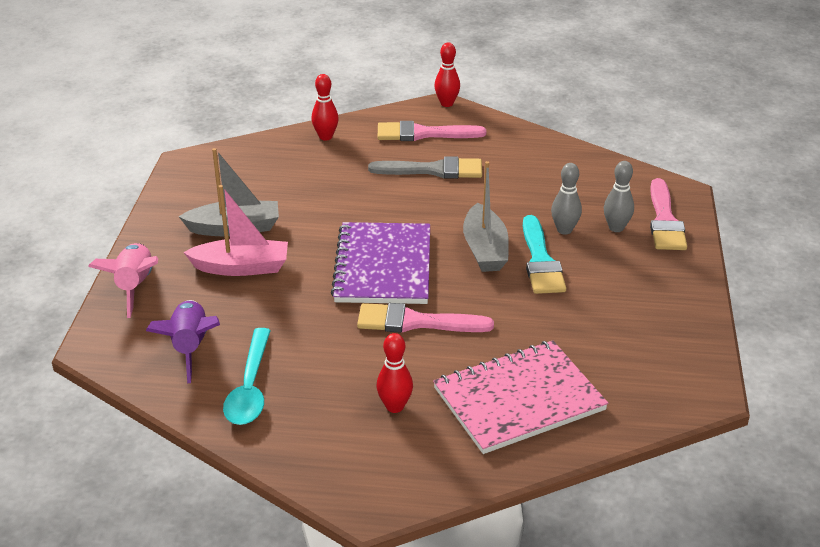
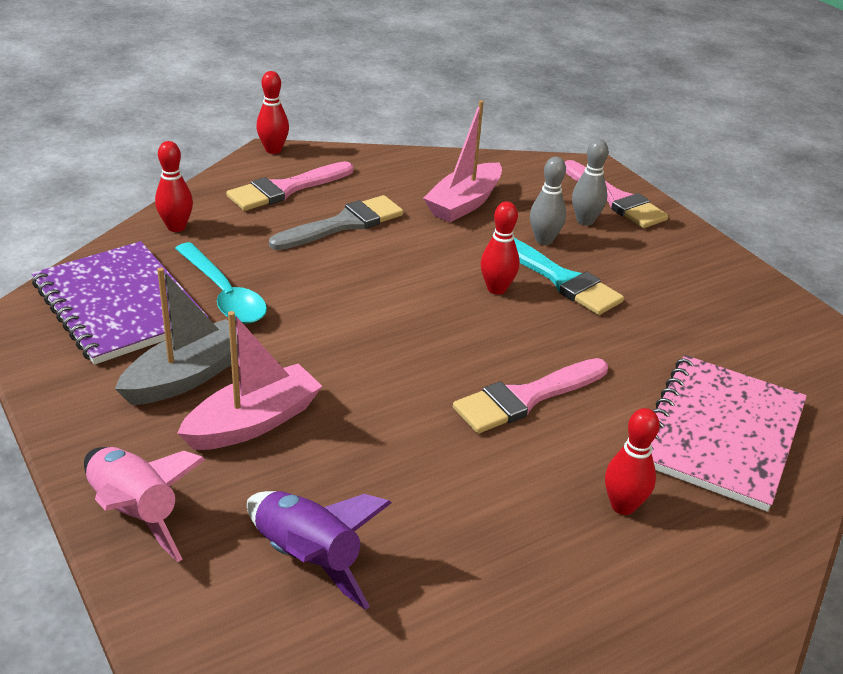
camera: 40 degrees left, 0 degrees up
turquoise spoon [223,328,271,425] -> turquoise spoon moved to [175,242,267,324]
purple notebook [331,222,430,304] -> purple notebook moved to [32,241,209,365]
grey boat [463,161,509,272] -> red bowling pin [481,201,520,295]
none -> pink boat [423,100,502,222]

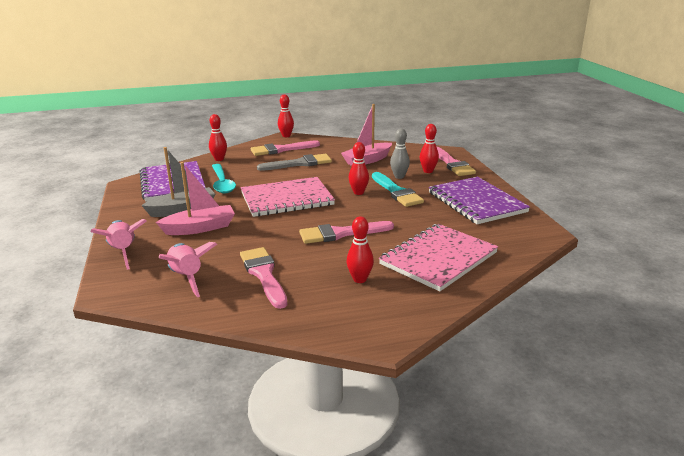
camera: 20 degrees right, 10 degrees down
purple rocket [247,491,392,610] -> pink rocket [159,242,217,297]
grey bowling pin [572,139,609,226] -> red bowling pin [420,124,439,173]
none -> pink brush [240,247,287,309]
none -> pink notebook [241,177,335,217]
none -> purple notebook [429,177,530,224]

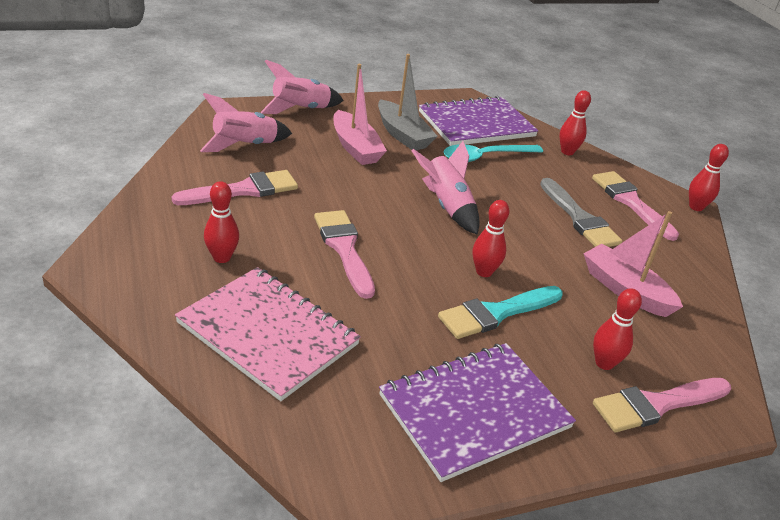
camera: 80 degrees right, 10 degrees up
pink notebook [241,177,335,217] -> pink rocket [412,141,480,235]
grey bowling pin [390,129,410,179] -> none

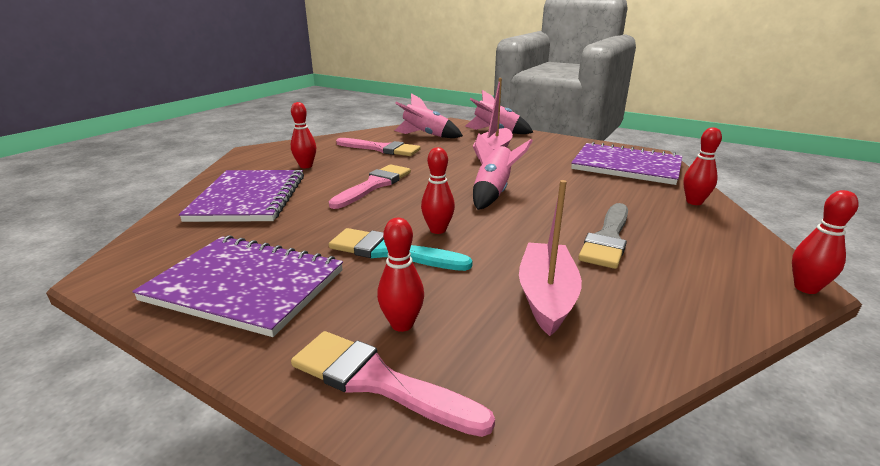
camera: 55 degrees right, 10 degrees down
pink notebook [175,267,361,401] -> purple notebook [179,170,304,222]
grey boat [378,54,437,150] -> none
turquoise spoon [444,144,543,162] -> none
pink brush [592,171,679,241] -> none

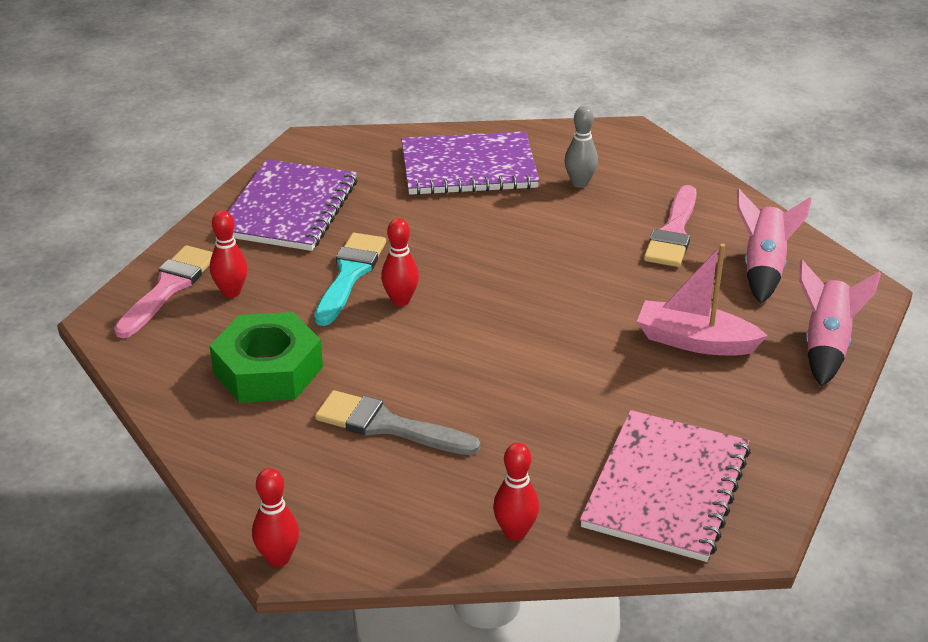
camera: 85 degrees right, 10 degrees up
red bowling pin [291,102,316,168] -> grey bowling pin [565,106,598,188]
pink brush [329,164,411,209] -> none
pink rocket [473,133,533,210] -> none
pink boat [519,180,582,336] -> green nut [209,312,323,403]
purple notebook [571,142,682,185] -> pink notebook [580,410,751,562]

